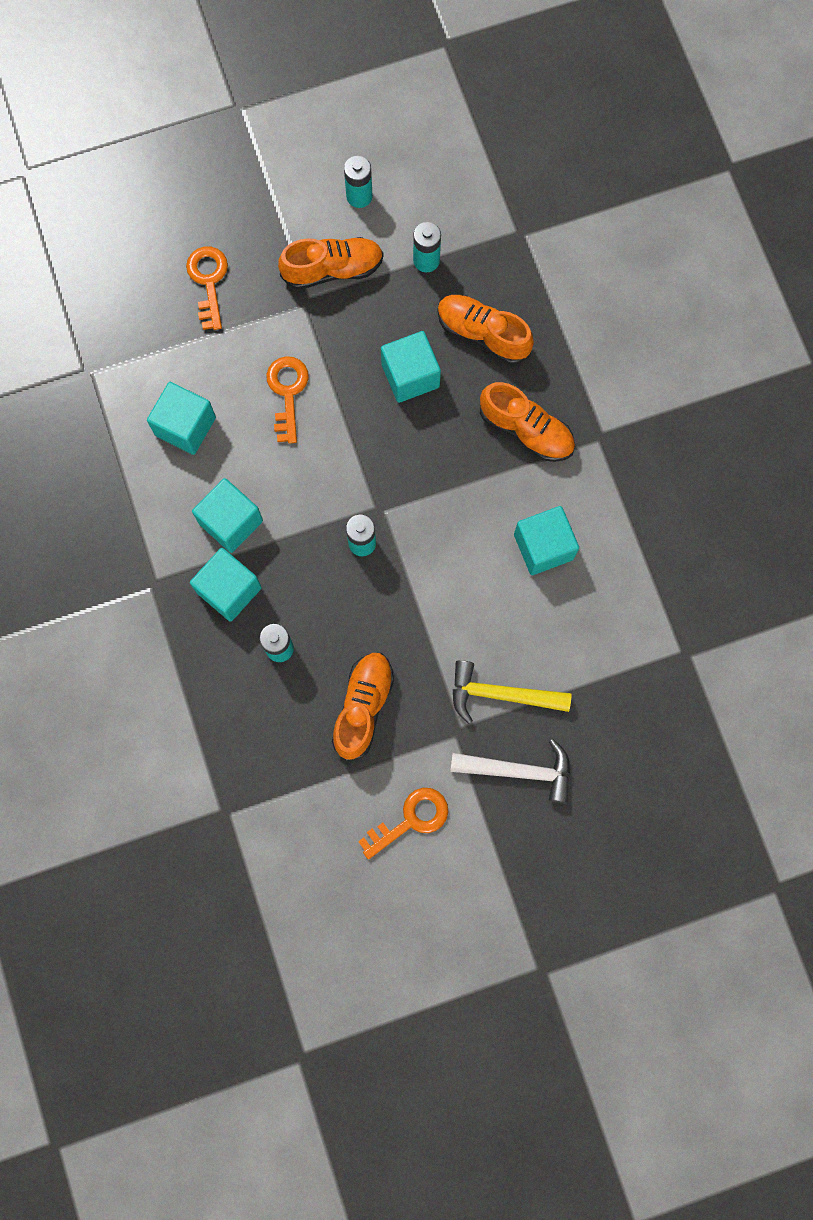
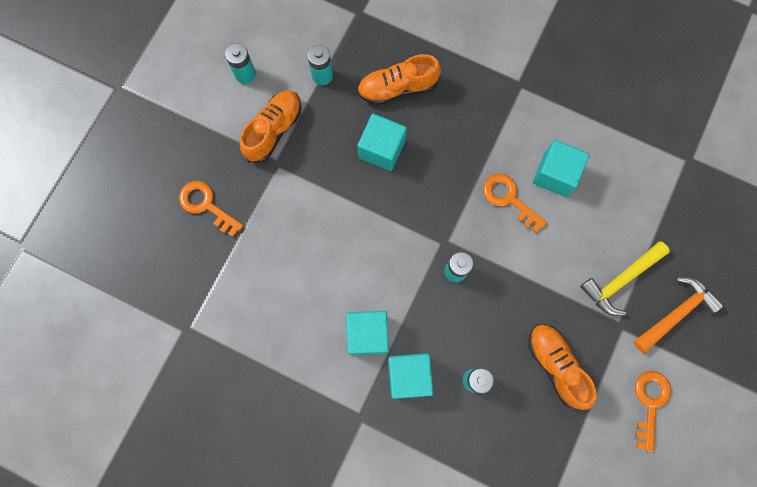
camera: 45 degrees left, 0 degrees up
turquoise cube [147,382,216,455] -> none
orange key [266,356,309,443] -> orange key moved to [483,174,547,233]
white hammer [450,739,570,803] -> orange hammer [633,276,724,353]
orange shoe [480,382,575,462] -> none

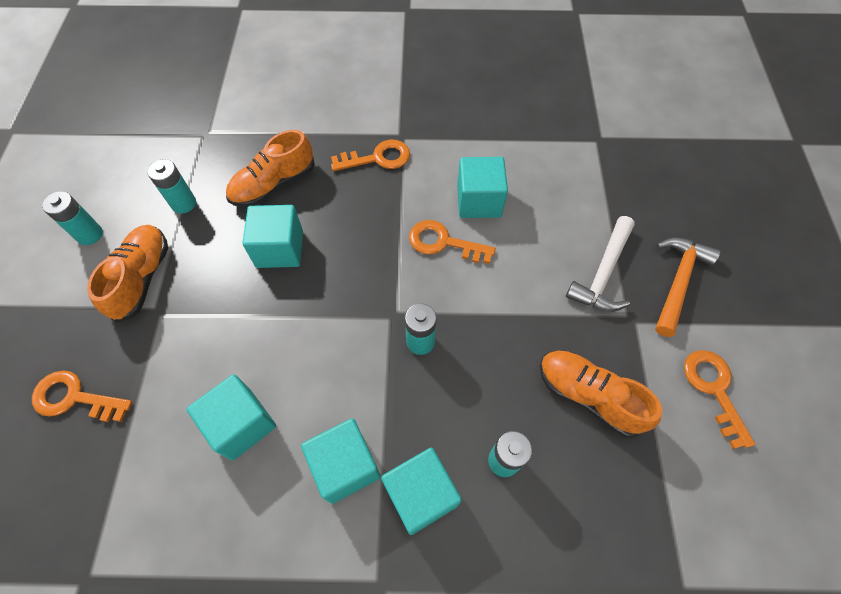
camera: 25 degrees left, 15 degrees down
yellow hammer [580,241,670,316] -> white hammer [566,216,635,312]
none -> turquoise cube [187,374,276,461]
none -> orange key [331,140,410,171]

